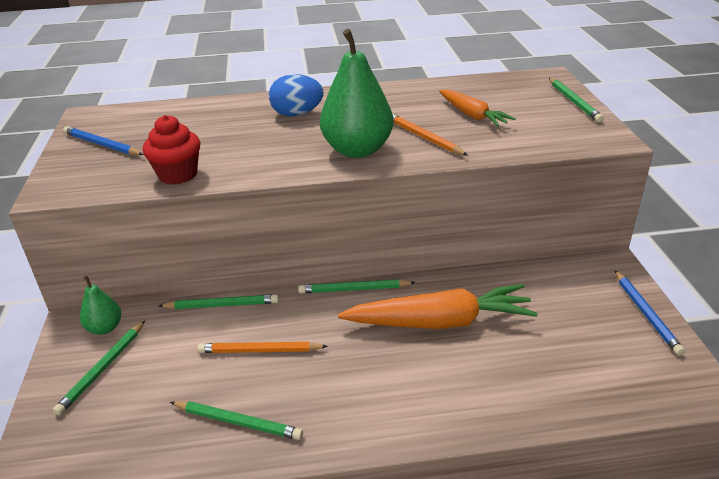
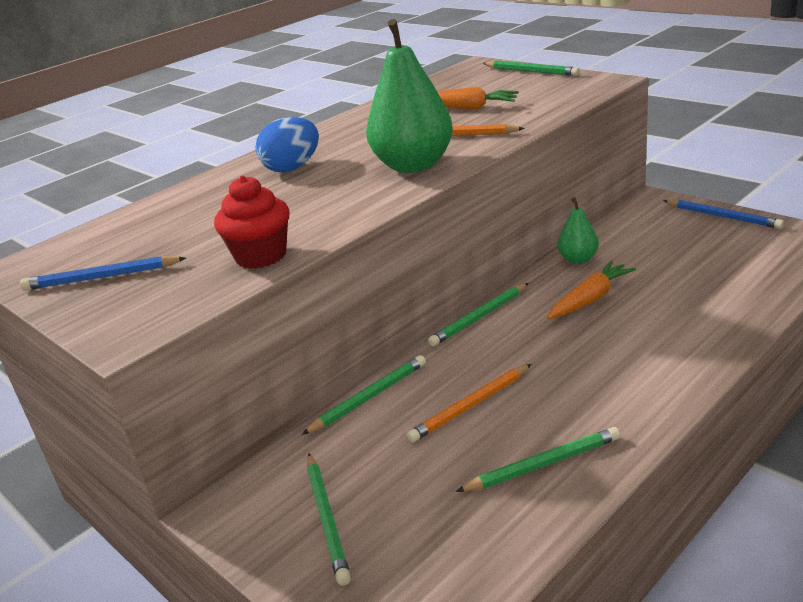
camera: 35 degrees left, 5 degrees down
green pear [80,275,121,335] -> green pear moved to [558,197,599,264]
orange carrot [338,284,538,329] -> orange carrot [547,261,636,319], size x0.58

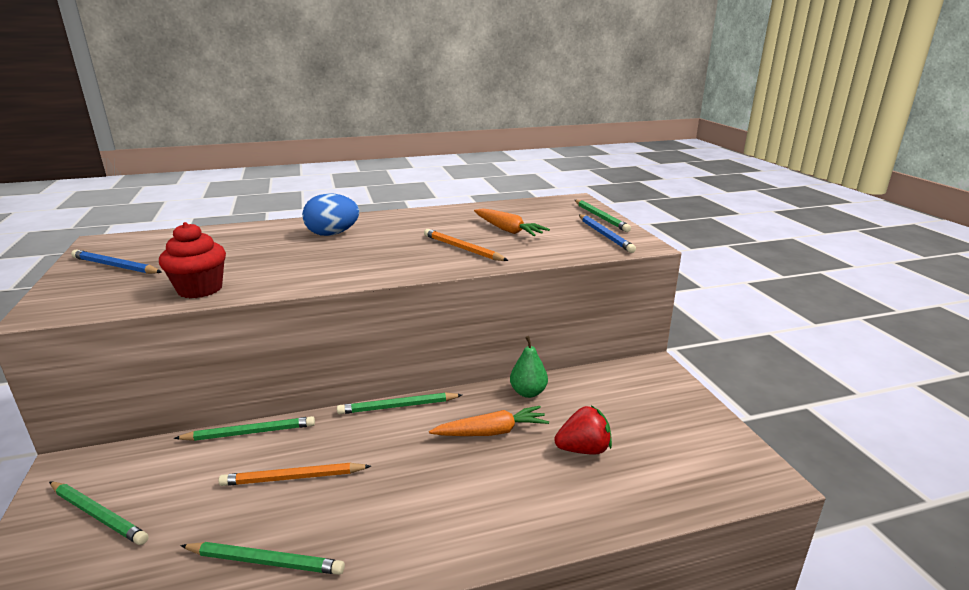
camera: 25 degrees right, 5 degrees down
green pencil [307,453,351,585] -> green pencil turned 75 degrees counterclockwise [49,482,149,545]
green pear [366,19,453,173] -> none
blue pencil [663,200,784,229] -> blue pencil moved to [579,215,636,253]
none -> red strawberry [554,406,612,455]

